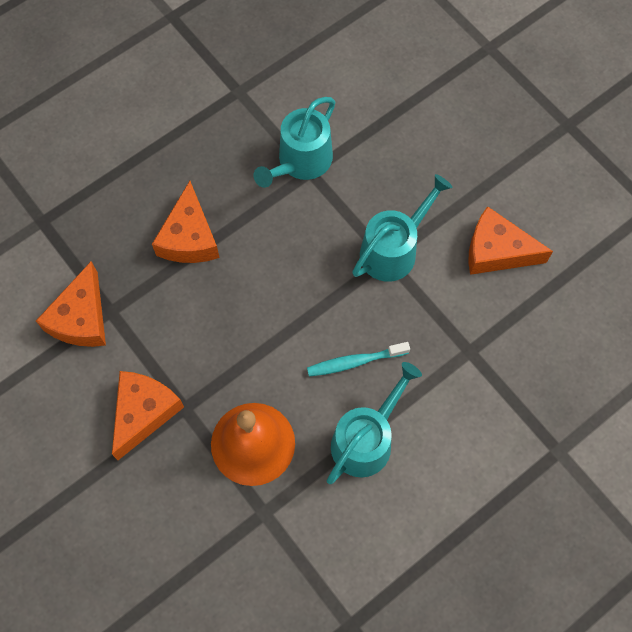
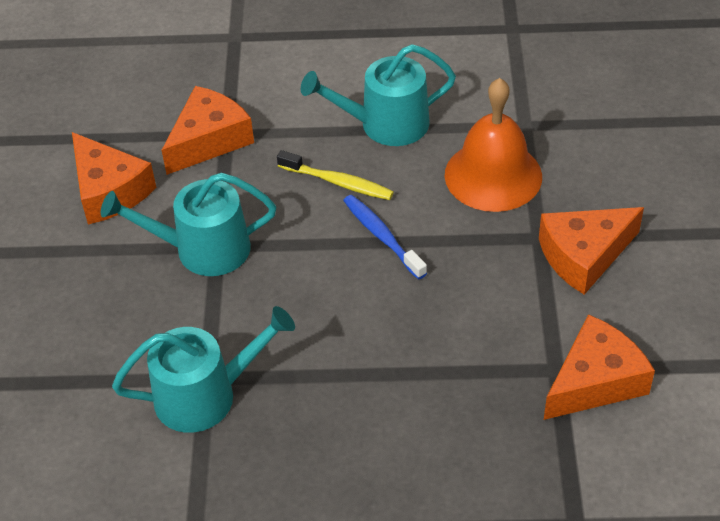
camera: 140 degrees left, 20 degrees down
orange cheese [152,181,220,263] -> orange cheese moved to [162,86,254,175]
turquoise toothbrush [307,342,410,376] -> yellow toothbrush [277,150,394,200]
none -> blue toothbrush [343,195,427,280]

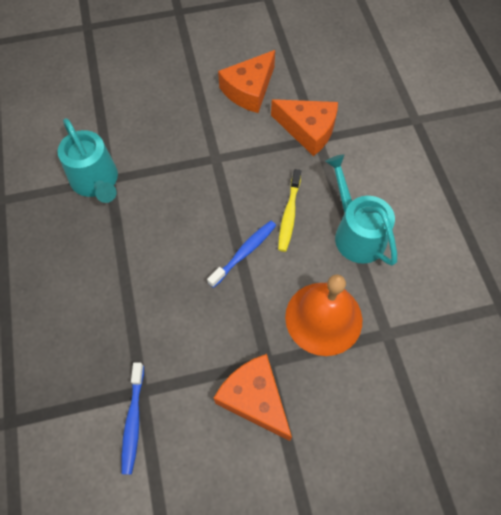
camera: 75 degrees right, 15 degrees up
turquoise watering can [101,173,276,276] -> none
orange cheese [544,314,655,420] -> blue toothbrush [122,362,144,475]

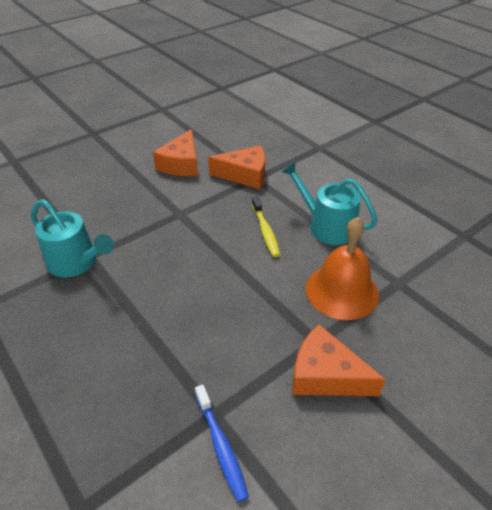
camera: 25 degrees left, 20 degrees down
blue toothbrush [207,221,276,288] -> none

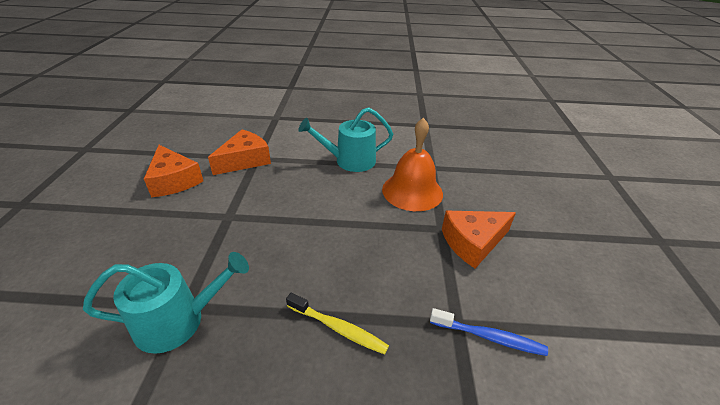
camera: 50 degrees left, 5 degrees down
yellow toothbrush [252,197,280,257] -> yellow toothbrush moved to [286,293,389,354]

